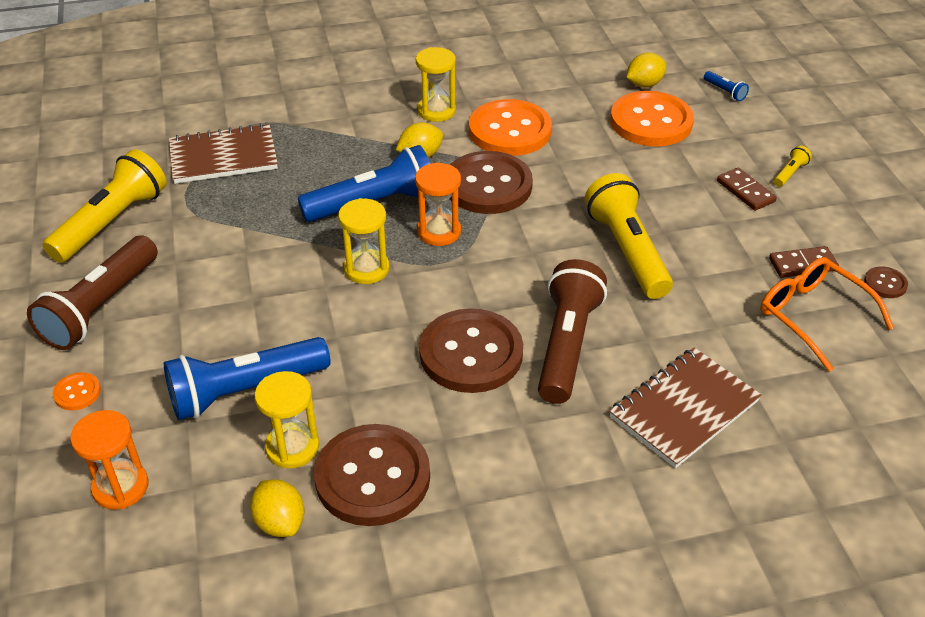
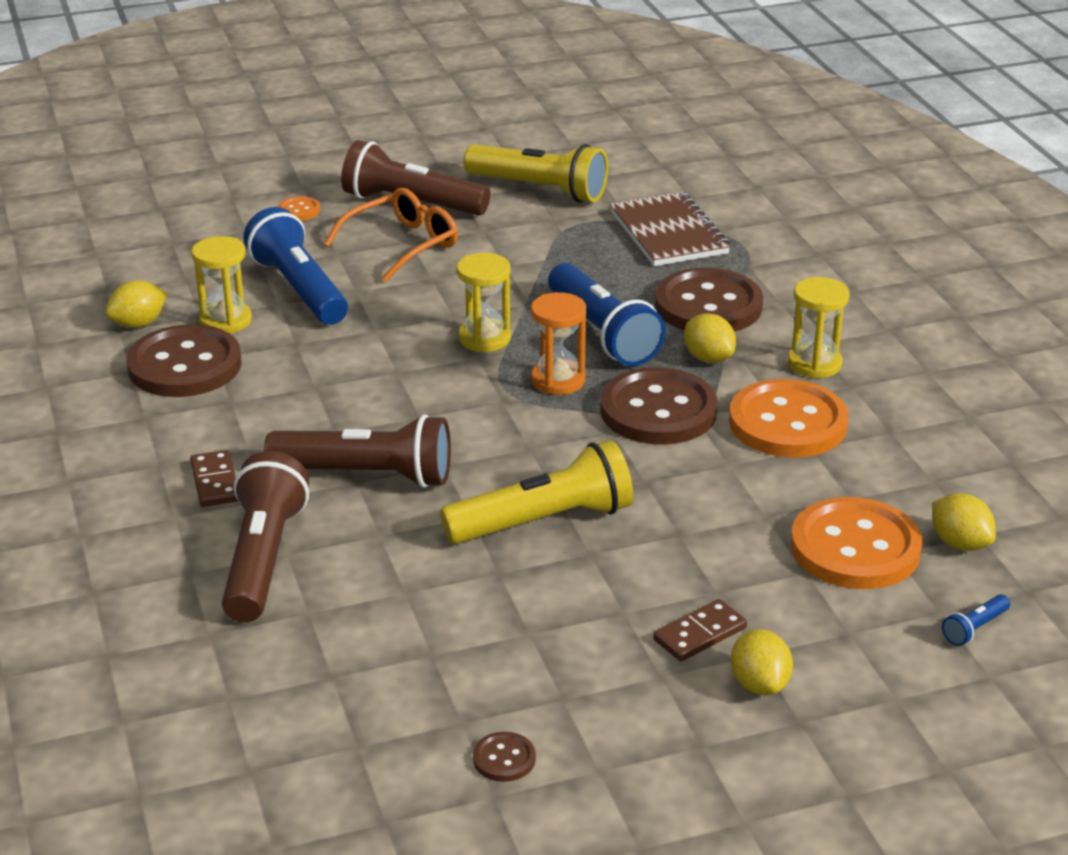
camera: 85 degrees right, 10 degrees down
orange hourglass [70,410,149,510] -> none
brown button [419,308,523,393] -> brown button moved to [655,268,763,332]
brown notebook [609,347,762,468] -> brown flashlight [222,451,309,622]
orange glasses [761,257,894,372] -> orange glasses moved to [324,188,458,283]
brown domino [769,246,839,278] -> brown domino moved to [190,450,238,507]
yellow flashlight [774,145,812,187] -> yellow lemon [731,629,793,695]

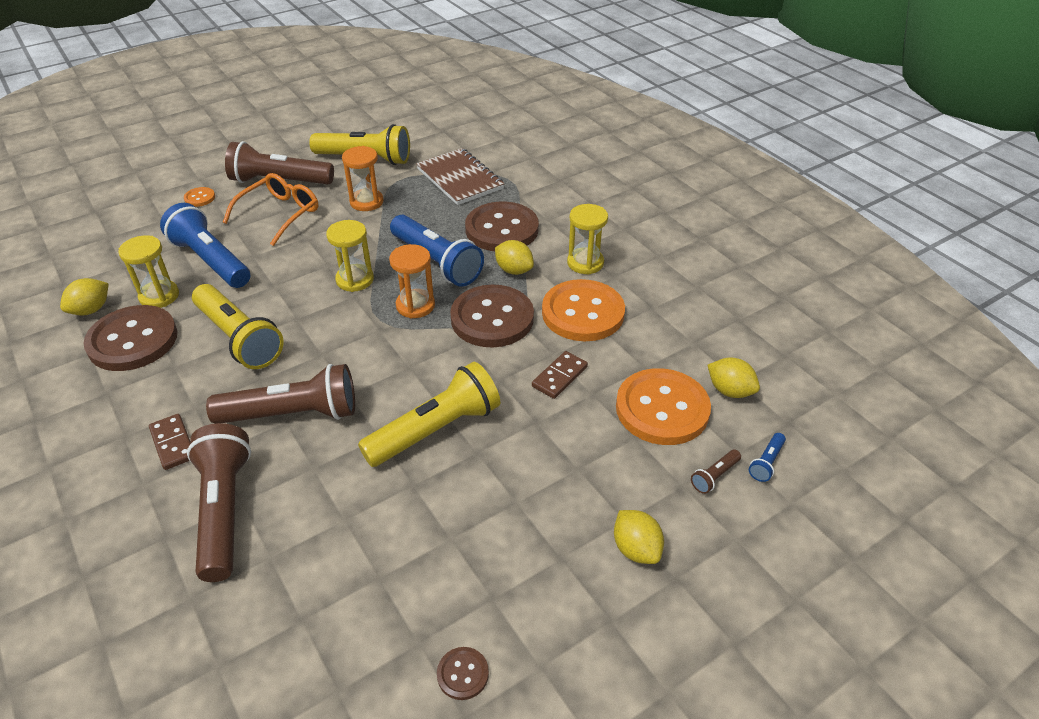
camera: 15 degrees left, 10 degrees up
brown domino [653,599,747,662] -> brown domino moved to [532,351,588,399]
none -> yellow flashlight [192,284,284,369]
none -> orange hourglass [342,146,384,211]
none -> brown flashlight [691,449,741,494]

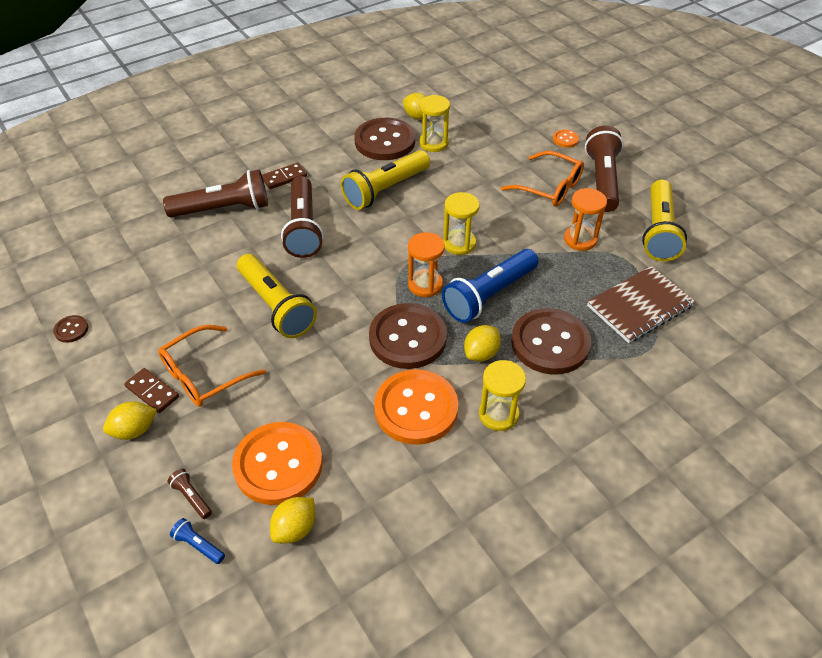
camera: 90 degrees right, 5 degrees up
blue flashlight [160,203,250,288] -> none
brown domino [532,351,588,399] -> brown domino moved to [124,368,179,413]
none -> orange glasses [158,325,266,407]

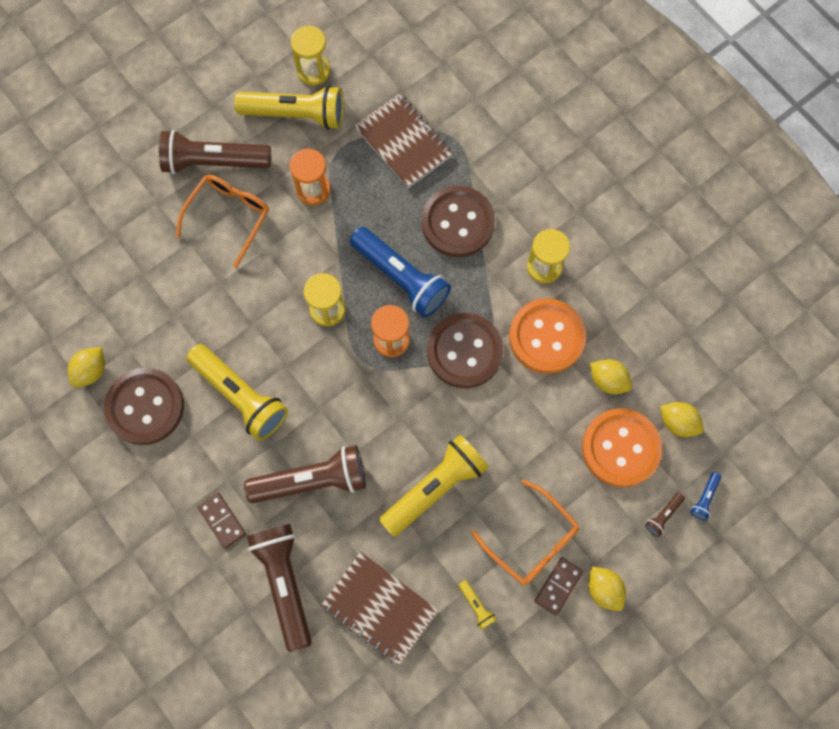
camera: 95 degrees left, 25 degrees up
brown button [53,315,88,343] -> none
yellow hourglass [419,95,450,152] -> yellow hourglass moved to [291,26,330,86]
yellow lemon [464,325,501,362] -> yellow lemon moved to [590,359,632,394]
orange button [553,130,579,148] -> none
none -> brown notebook [321,552,438,665]
none -> yellow flashlight [458,580,497,630]

